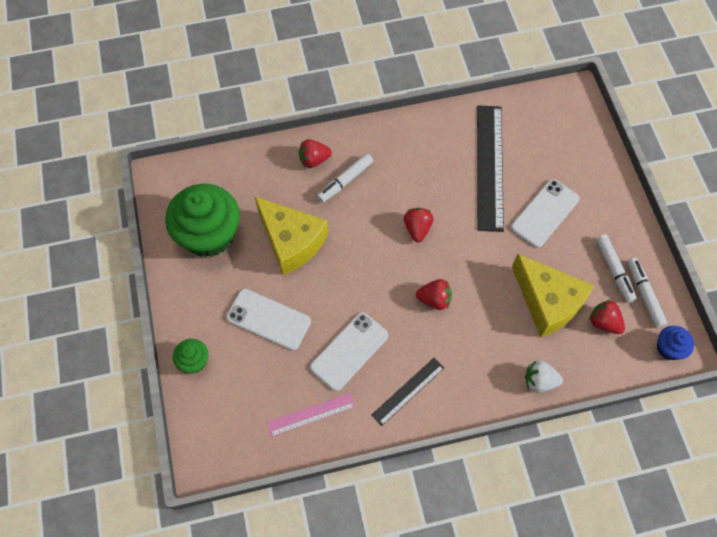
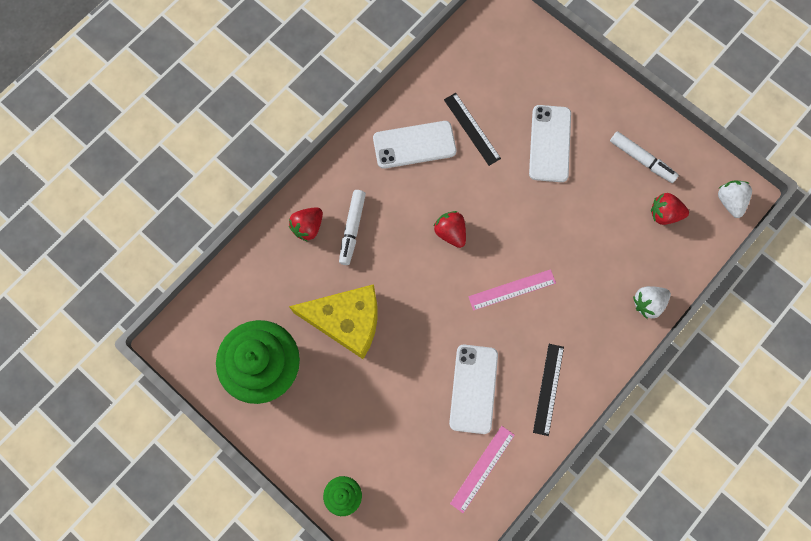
camera: 35 degrees left, 10 degrees up
white phone [226,289,311,350] -> white phone moved to [373,121,456,169]
red strawberry [416,279,452,310] -> pink ruler [468,269,556,311]
black ruler [477,105,504,232] -> black ruler [444,93,501,166], size x0.53
yellow cheese [512,254,594,338] -> none
white marker [627,258,668,328] -> none
blue cupcake [657,326,694,360] -> white strawberry [718,180,752,218]

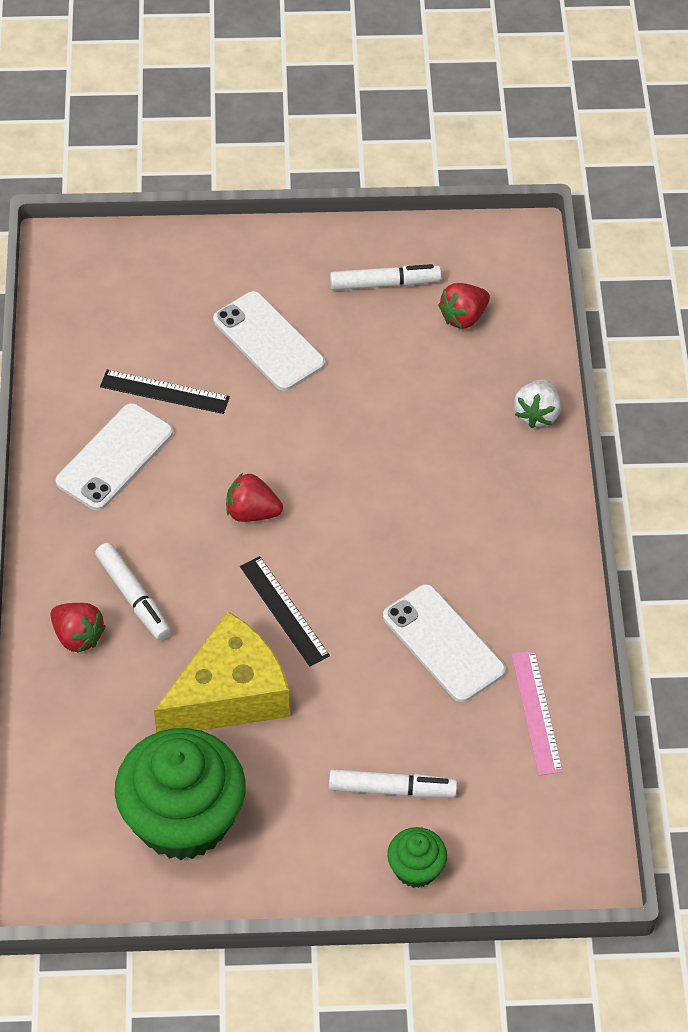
camera: 45 degrees left, 20 degrees down
red strawberry [289,207,323,242] -> red strawberry turned 45 degrees counterclockwise [50,603,106,653]
pink ruler [468,269,556,311] -> none
black ruler [533,344,564,436] -> black ruler moved to [240,556,330,667]
white strawberry [718,180,752,218] -> none
none -> white marker [329,769,457,798]

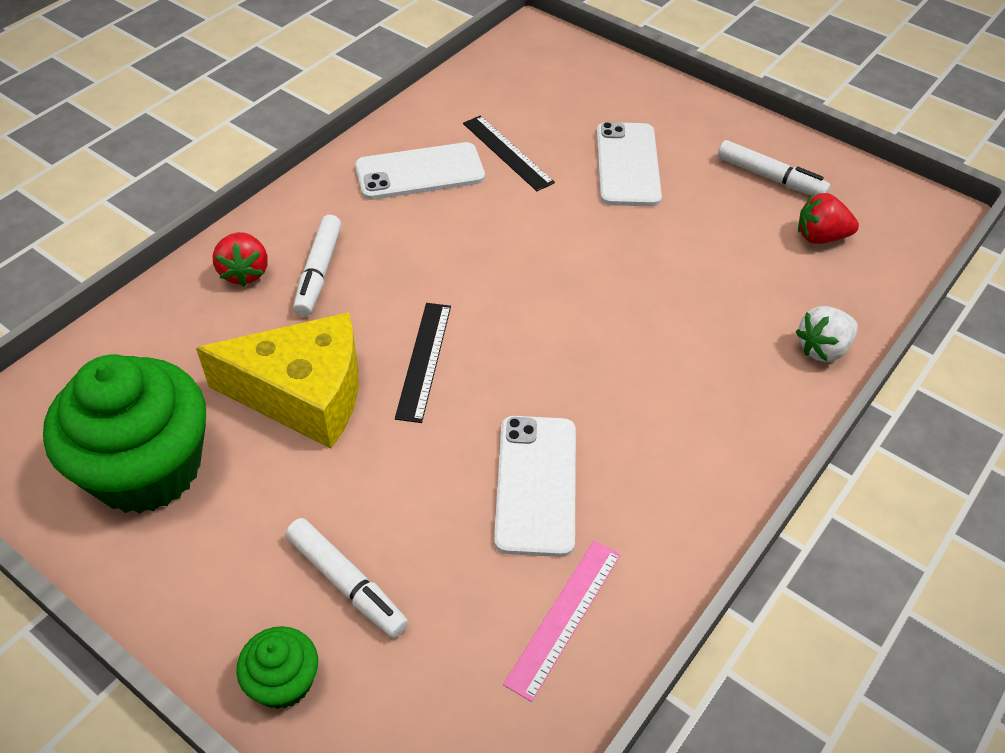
camera: 40 degrees right, 5 degrees down
red strawberry [226,473,283,522] -> none

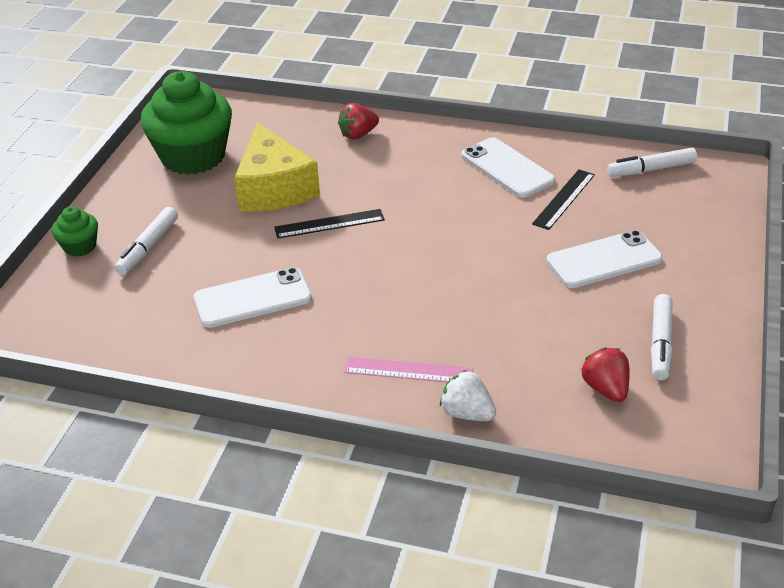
camera: 70 degrees right, 10 degrees down
white marker [293,215,342,316] -> white marker moved to [607,148,697,177]
pink ruler [503,540,621,702] -> pink ruler moved to [344,357,473,382]

